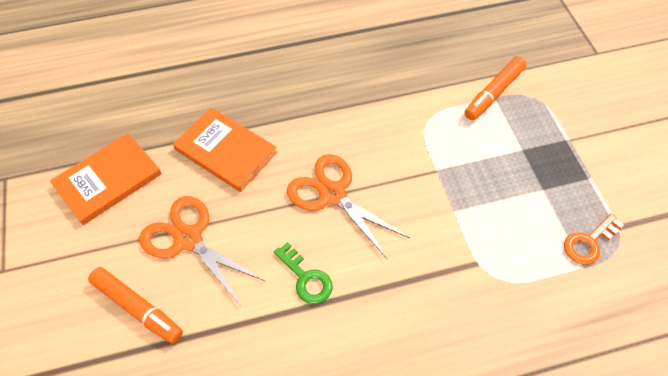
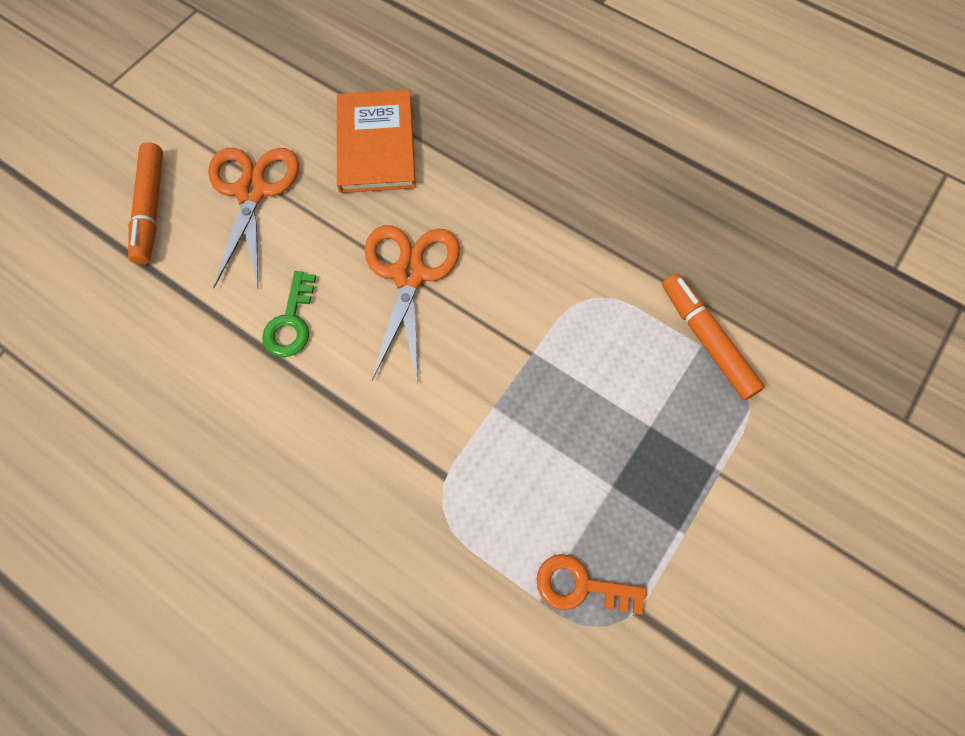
camera: 50 degrees right, 10 degrees up
orange book [50,133,162,225] -> none
orange marker [464,56,527,120] -> orange marker turned 60 degrees clockwise [662,273,765,400]

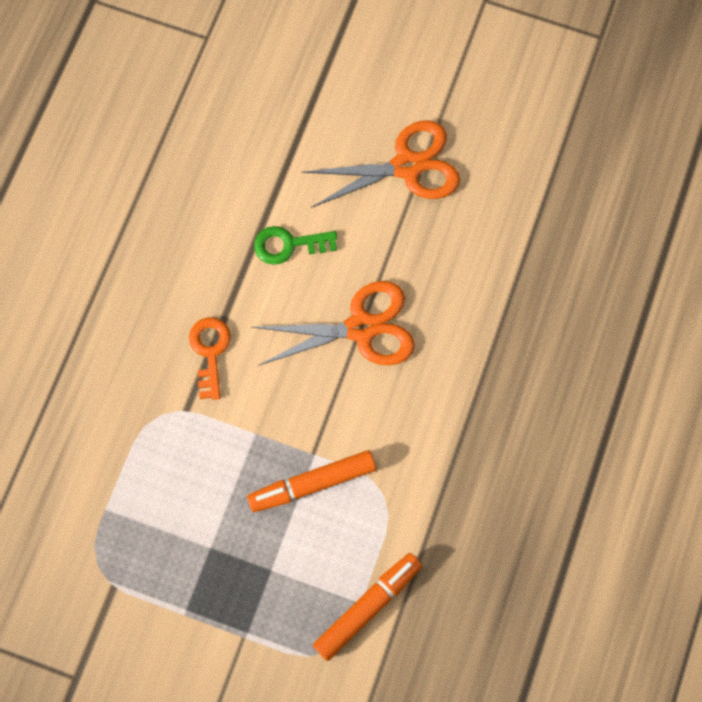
camera: 75 degrees right, 5 degrees up
orange marker [128,142,163,265] -> orange marker moved to [247,450,376,512]
orange book [337,90,416,193] -> none
orange key [536,554,647,615] -> orange key moved to [189,317,231,400]

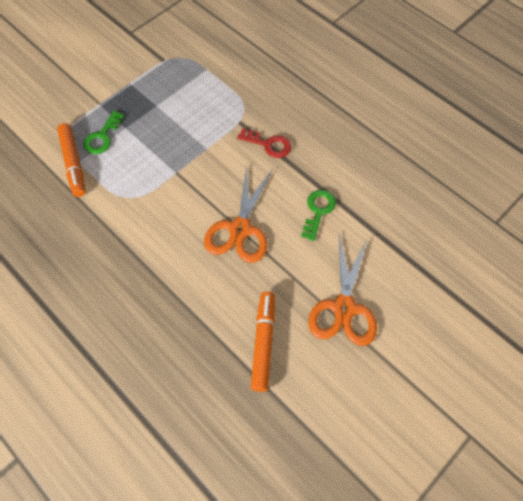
camera: 115 degrees right, 10 degrees down
orange key [189,317,231,400] -> red key [237,128,292,158]
orange marker [247,450,376,512] -> orange marker moved to [251,292,275,392]
none -> green key [83,111,124,154]

